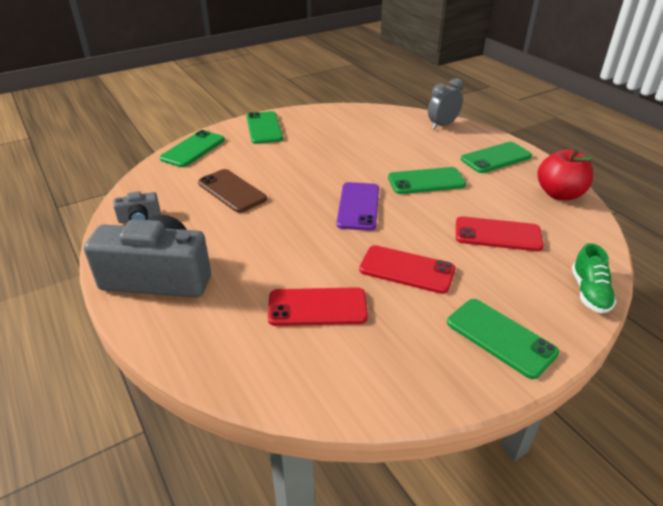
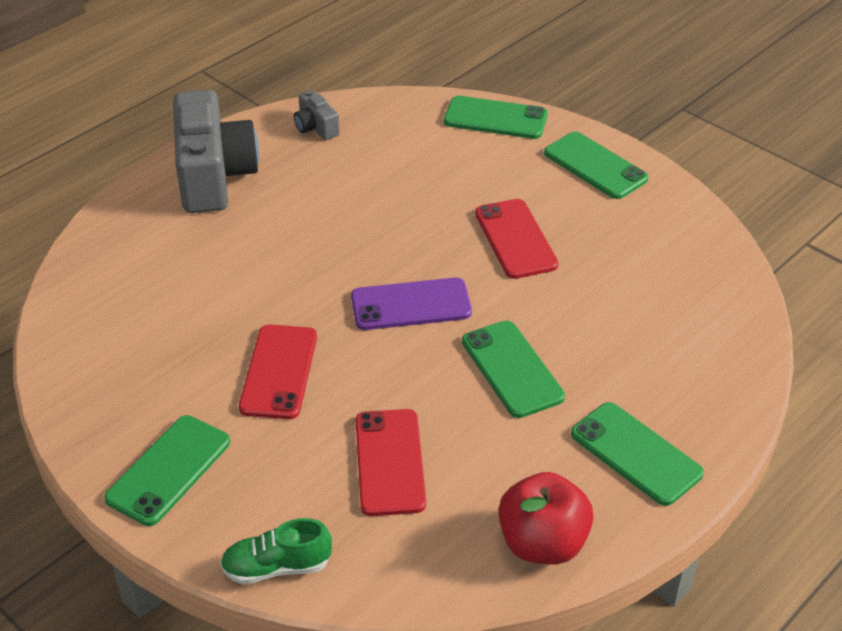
camera: 75 degrees right, 5 degrees up
brown phone [198,169,267,213] -> none
green phone [246,111,283,144] -> green phone turned 75 degrees clockwise [544,132,649,199]
red phone [268,287,368,326] -> red phone moved to [475,199,558,279]
grey clock [428,78,463,129] -> none

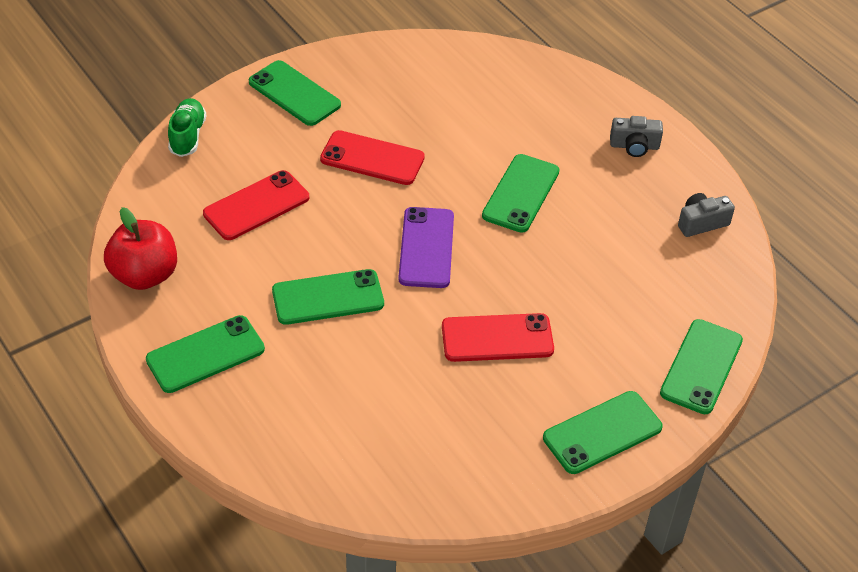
camera: 100 degrees right, 5 degrees up
grey camera [173,90,259,213] -> grey camera [610,116,663,157], size x0.44
red phone [355,409,426,516] -> red phone turned 45 degrees counterclockwise [203,170,309,240]
none -> green phone [482,154,560,233]

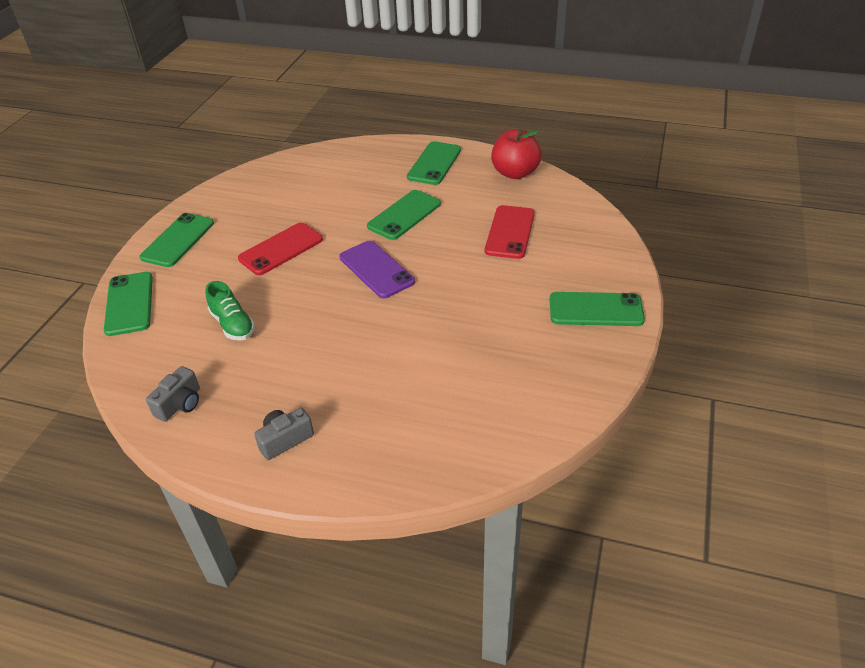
camera: 145 degrees right, 5 degrees down
green shoe [168,98,207,157] -> green shoe moved to [206,281,255,340]
red phone [320,130,425,185] -> none
green phone [482,154,560,233] -> none

